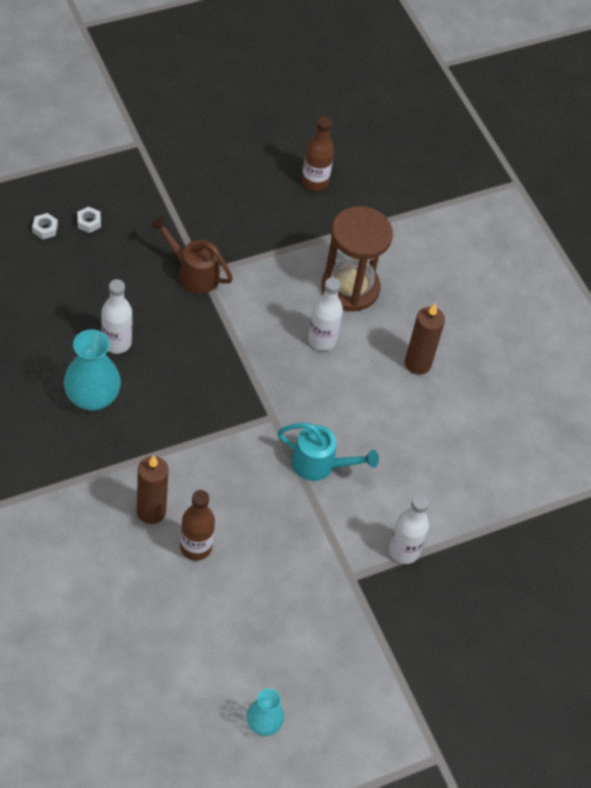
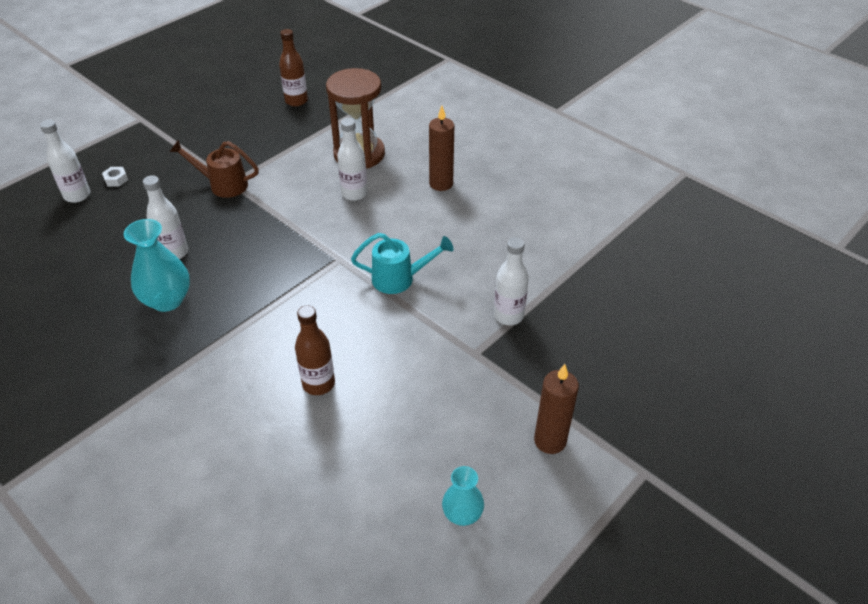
camera: 15 degrees left, 10 degrees down
white nut [32,213,58,239] -> white bottle [40,120,90,203]
brown candle [137,455,169,524] -> brown candle moved to [534,364,579,454]

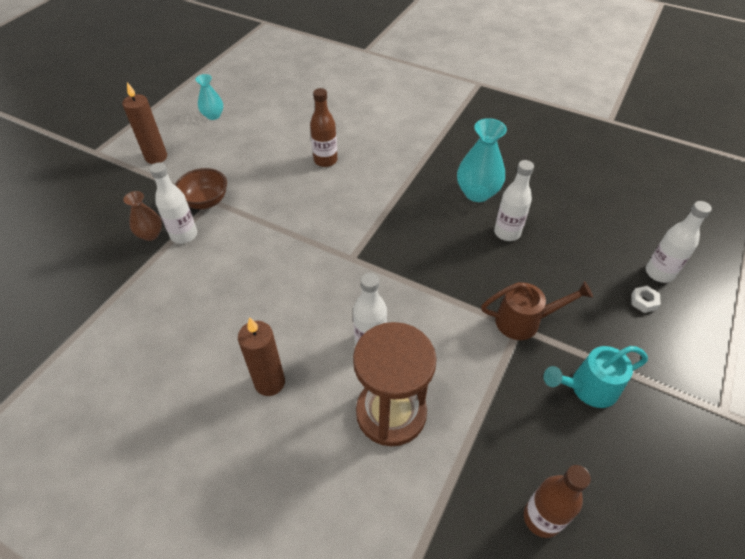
camera: 165 degrees right, 5 degrees up
turquoise watering can [351,233,454,294] -> turquoise watering can moved to [543,346,648,408]
none -> brown vase [123,191,162,241]
none -> brown bowl [175,168,227,209]

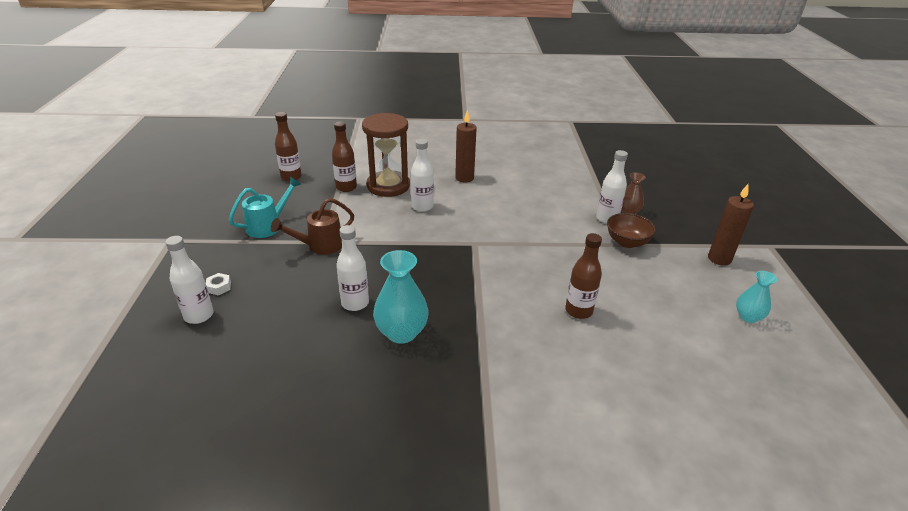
camera: 150 degrees right, 15 degrees down
none -> brown bottle [332,122,357,192]

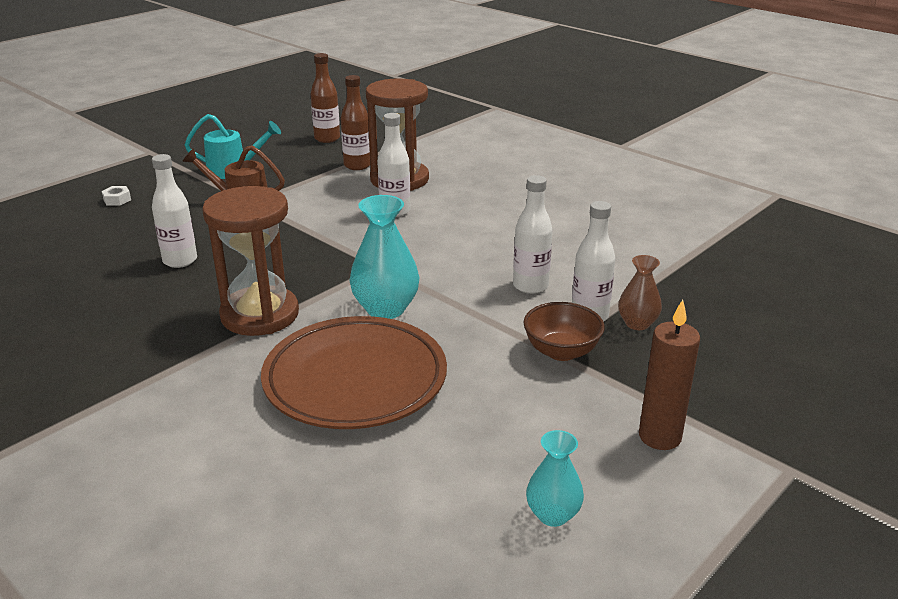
camera: 45 degrees right, 5 degrees down
white bottle [165,236,214,324] -> white bottle moved to [513,175,553,294]
turquoise vase [373,250,429,344] -> turquoise vase moved to [349,195,419,319]
brown candle [455,110,477,182] -> none
brown bottle [565,233,602,319] -> brown plate [261,316,447,429]
none -> brown hourglass [202,186,299,336]

